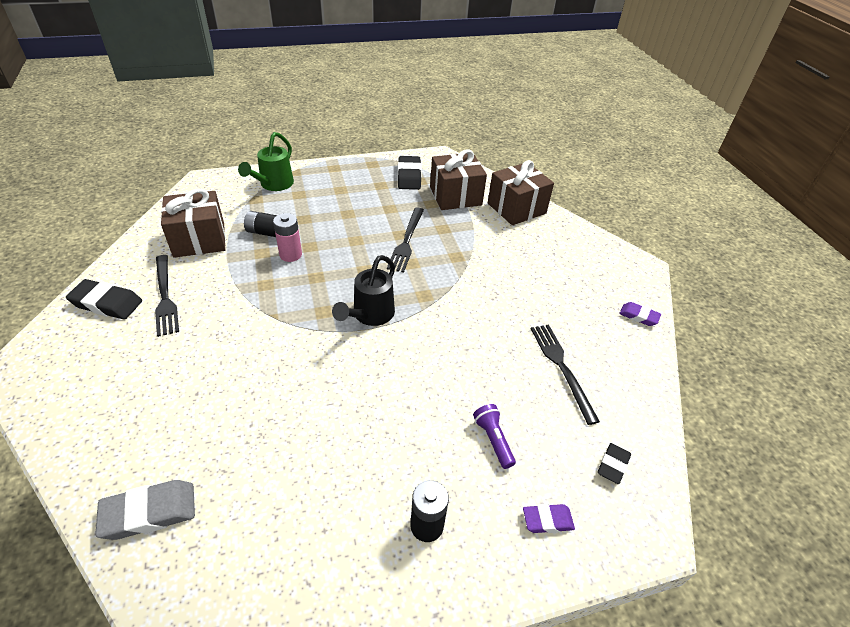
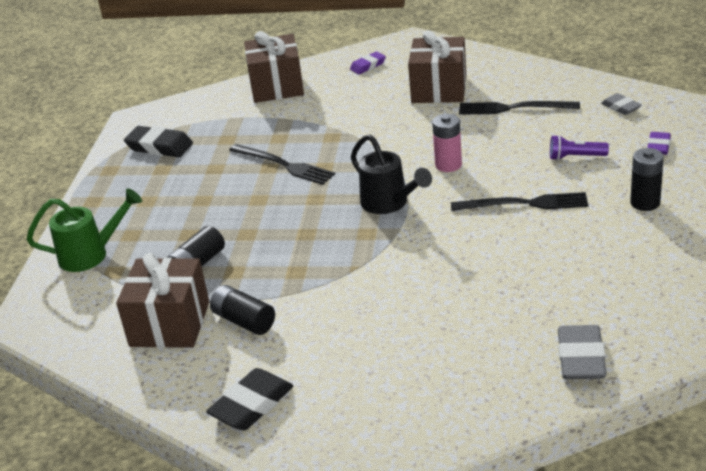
camera: 60 degrees left, 10 degrees down
black fork [155,255,179,337] -> black fork moved to [451,192,588,211]
green watering can [238,132,294,191] -> green watering can turned 60 degrees counterclockwise [27,188,142,272]
pink battery [273,213,302,262] -> pink battery moved to [432,114,462,172]
brown gift [430,150,487,210] -> brown gift moved to [408,30,466,103]
black eraser [598,443,631,484] -> grey eraser [601,93,642,115]
purple eraser [619,302,661,326] -> purple eraser moved to [350,52,386,74]
none -> black battery [210,285,275,335]

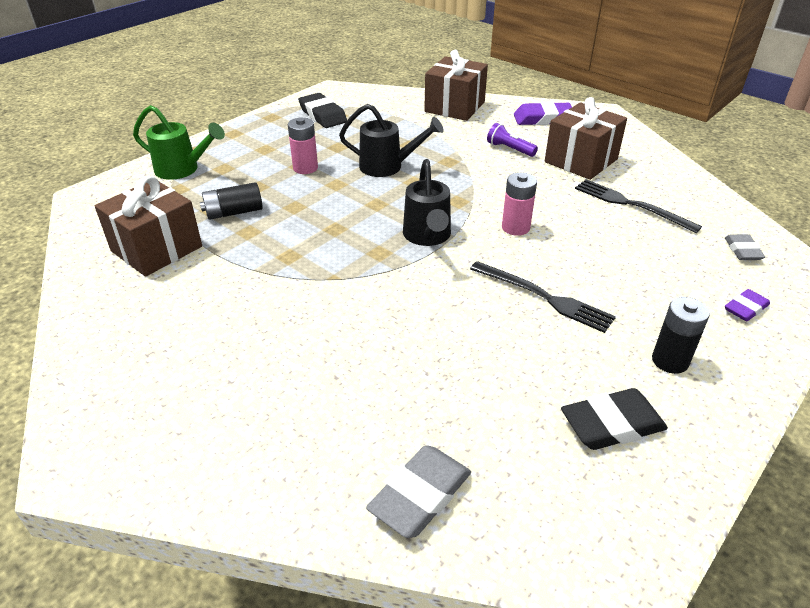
camera: 30 degrees right, 5 degrees up
black eraser [206,368,294,430] -> black eraser moved to [561,388,668,450]
black battery [210,285,275,335] -> none
black fork [229,144,335,185] -> black watering can [339,104,444,177]
purple eraser [350,52,386,74] -> purple eraser [514,102,572,125], size x1.65
purple flashlight [550,135,609,160] -> purple flashlight moved to [487,123,538,157]
none -> pink battery [288,117,318,174]

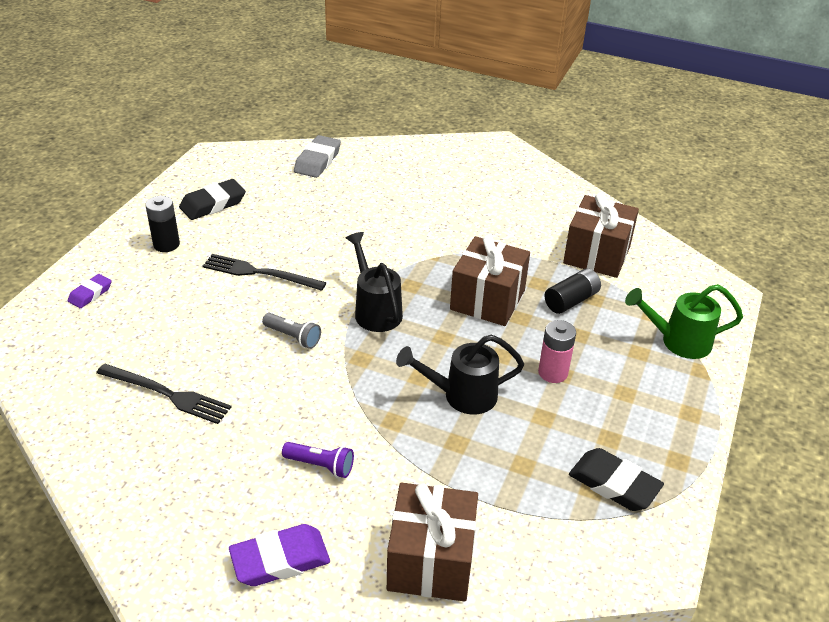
camera: 160 degrees right, 0 degrees up
pink battery [502,172,537,236] -> grey flashlight [262,313,321,349]
brown gift [545,97,627,180] -> brown gift moved to [450,235,530,326]
grey eraser [725,234,765,260] -> none

